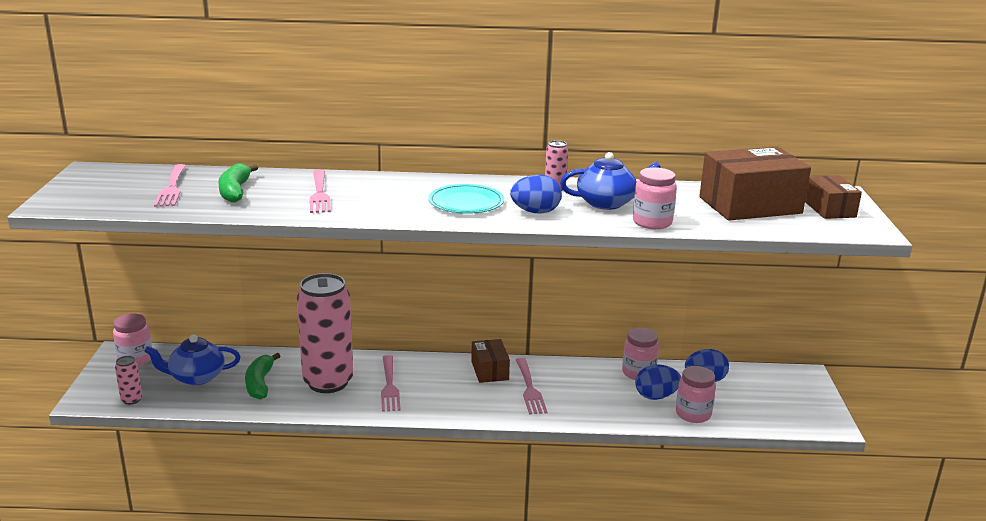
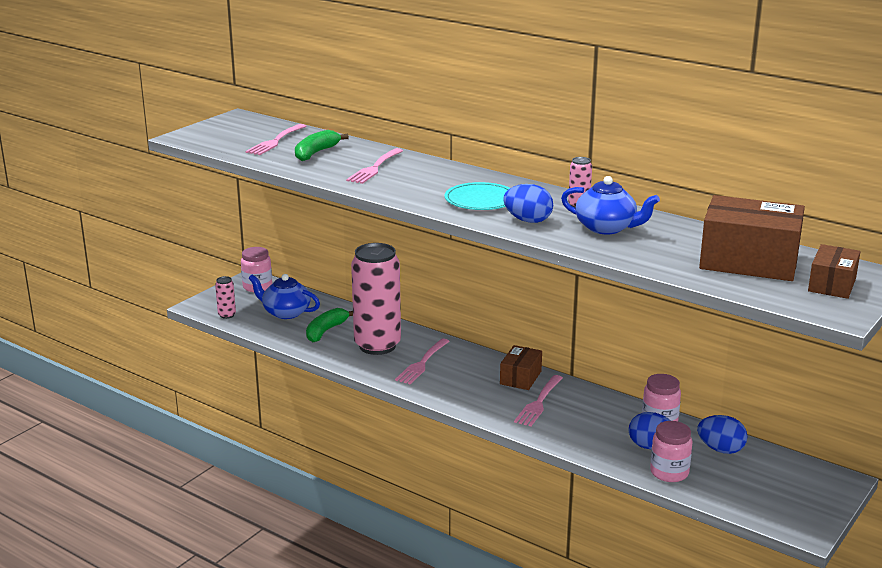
camera: 35 degrees right, 0 degrees up
pink jar [633,167,677,229] -> none

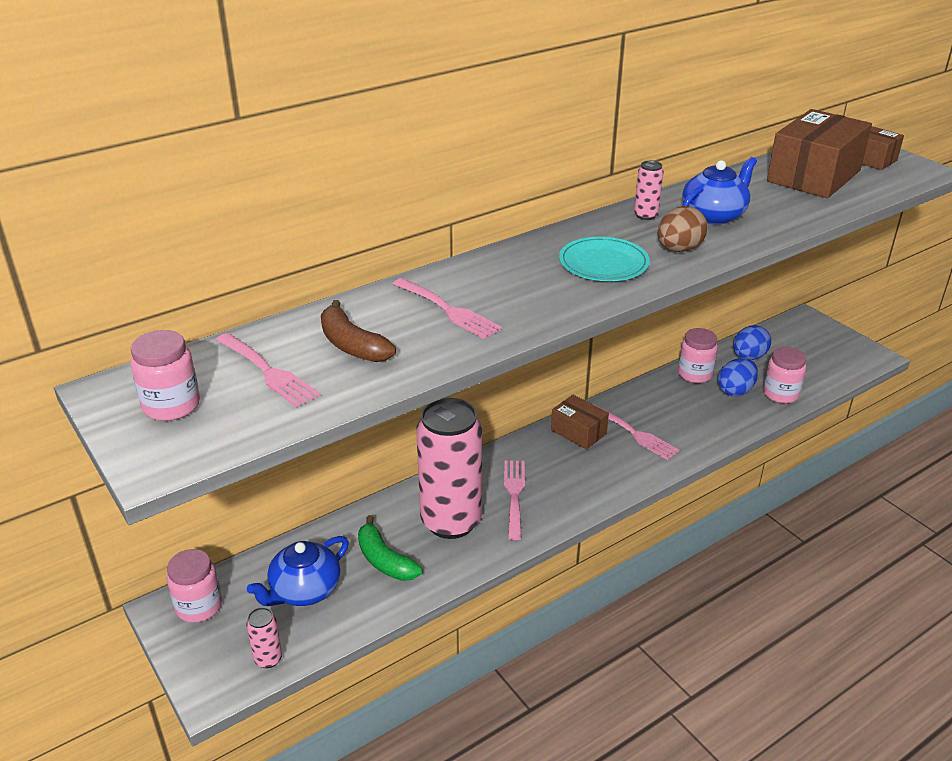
camera: 70 degrees left, 10 degrees up
green banana [295,130,349,161] -> brown banana [321,300,396,362]
pink fork [395,339,450,384] -> pink fork turned 135 degrees counterclockwise [504,460,525,540]
blue egg [503,184,553,223] -> brown egg [657,206,708,252]
none -> pink jar [131,330,200,421]

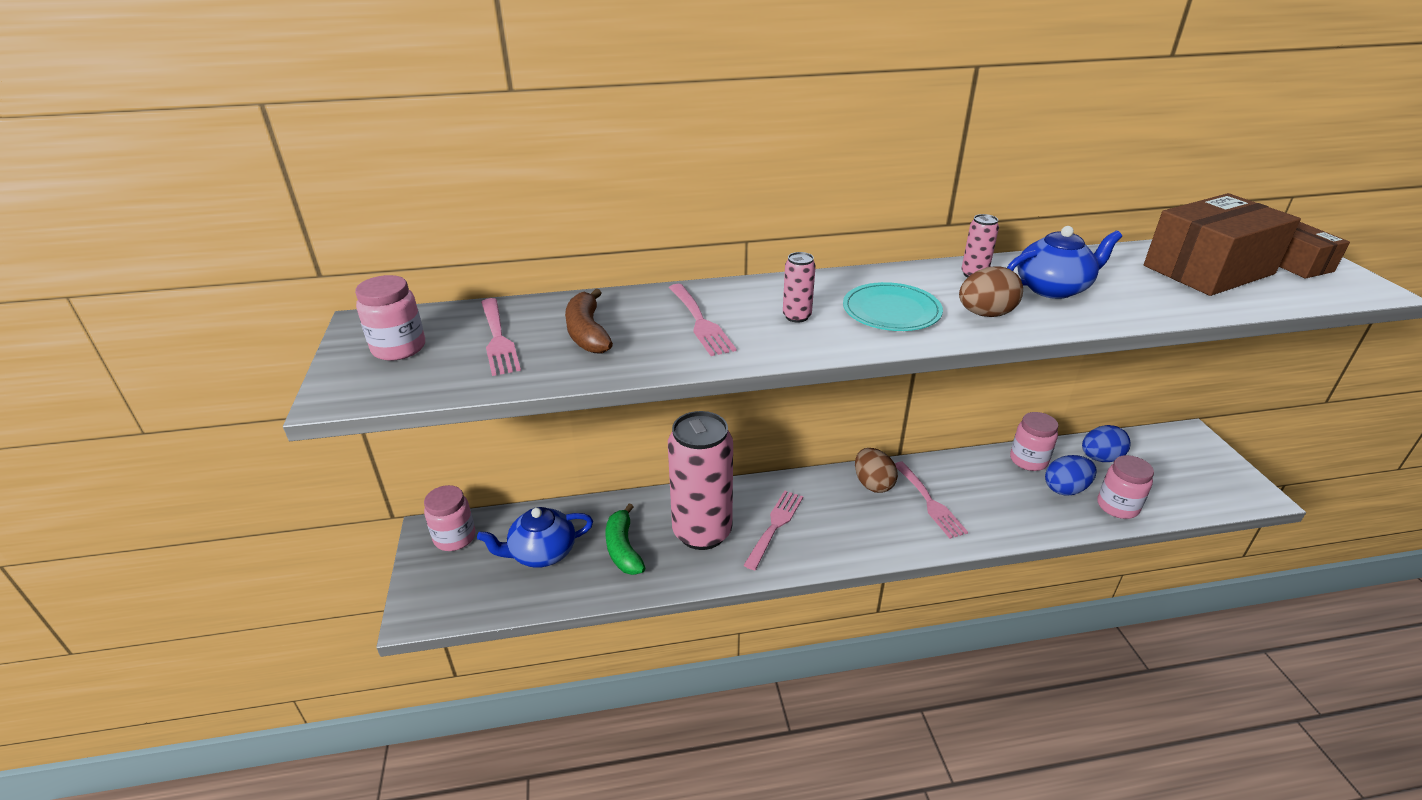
camera: 25 degrees right, 0 degrees up
pink can [246,607,282,668] -> pink can moved to [783,252,816,323]
brown box [551,395,609,449] -> brown egg [855,448,898,493]

